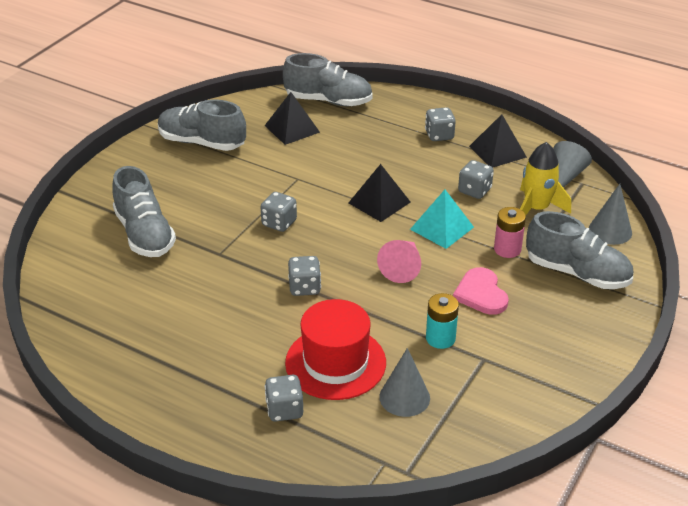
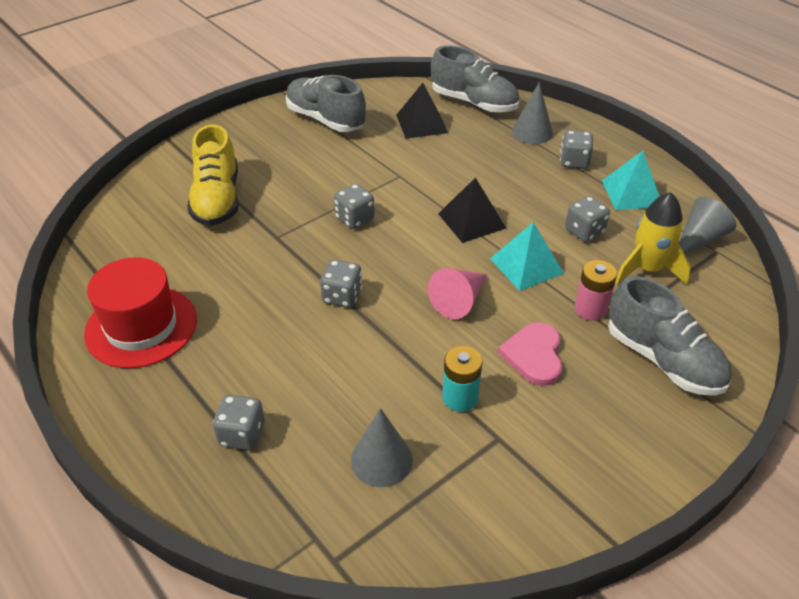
camera: 20 degrees right, 5 degrees up
grey shoe [112,166,176,257] -> yellow shoe [187,124,239,226]
red hat [285,299,386,400] -> red hat moved to [84,257,197,368]
black pyramid [469,114,527,167] -> turquoise pyramid [602,151,659,210]
grey cone [589,184,632,245] -> grey cone moved to [512,82,553,144]

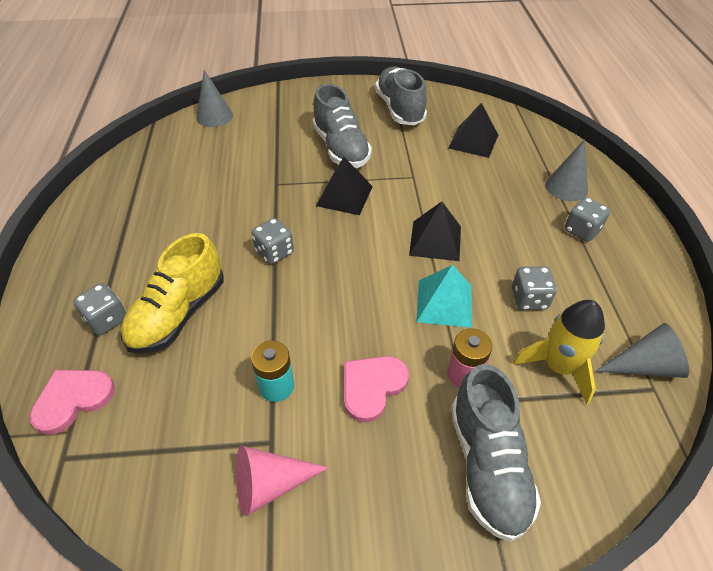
camera: 35 degrees right, 5 degrees up
red hat [84,257,197,368] -> none
yellow shoe [187,124,239,226] -> yellow shoe moved to [121,233,224,354]
grey dice [334,184,375,229] -> black pyramid [316,157,373,215]
grey cone [351,408,413,487] -> grey cone moved to [196,70,233,127]
pink cone [428,268,487,319] -> pink cone moved to [236,446,329,516]
grey shoe [431,46,520,113] -> grey shoe moved to [312,84,372,168]
turquoise pyramid [602,151,659,210] -> none
none -> pink heart [29,370,115,435]

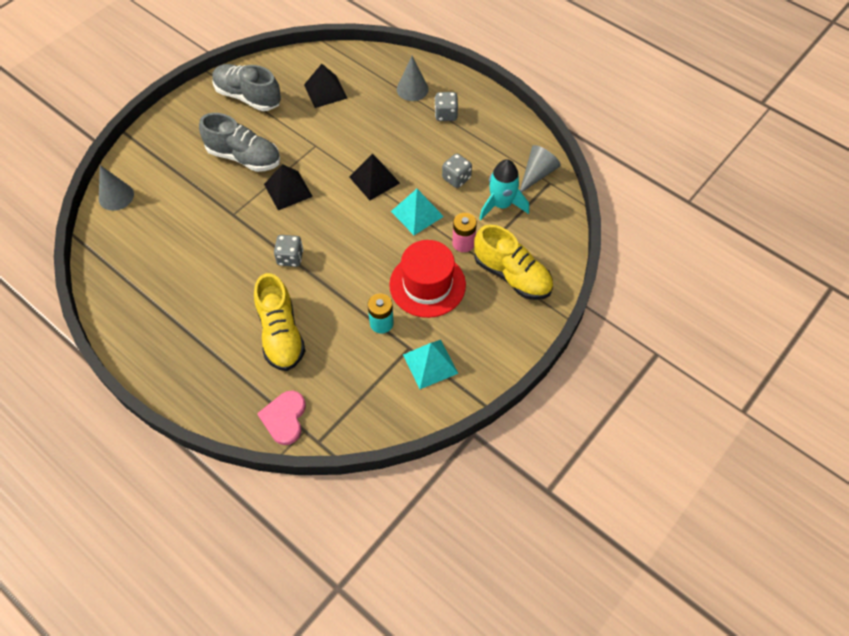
camera: 45 degrees left, 10 degrees up
grey dice [73,283,126,335] -> none
pink cone [236,446,329,516] -> turquoise pyramid [403,340,459,389]
pink heart [344,356,409,423] -> red hat [389,240,466,318]
grey shoe [451,364,541,542] -> yellow shoe [474,225,553,300]
yellow rocket [513,300,605,405] -> turquoise rocket [479,159,529,220]

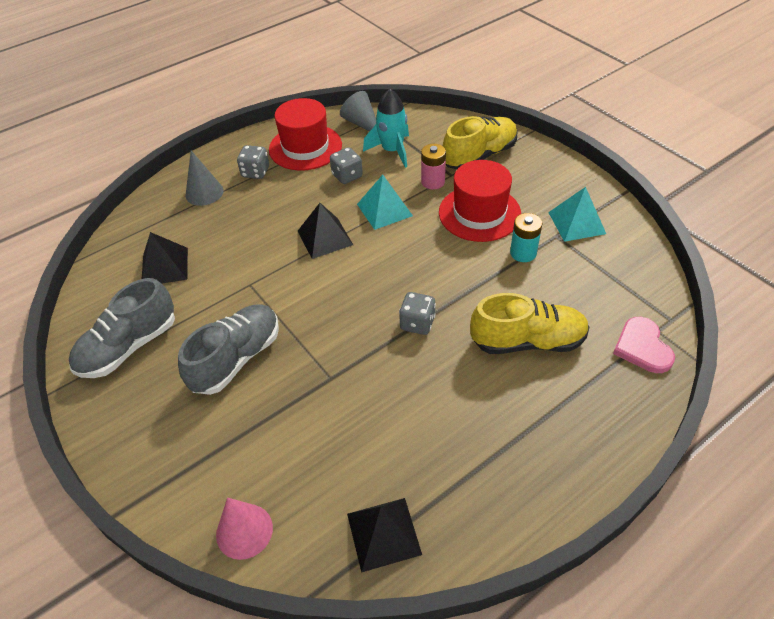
camera: 75 degrees left, 10 degrees down
grey cone [99,165,134,211] -> pink cone [216,498,273,560]
pink heart [257,391,306,445] -> pink heart turned 60 degrees clockwise [613,317,675,373]
black pyramid [264,164,313,210] -> black pyramid moved to [347,498,422,573]
none -> red hat [269,98,342,171]

